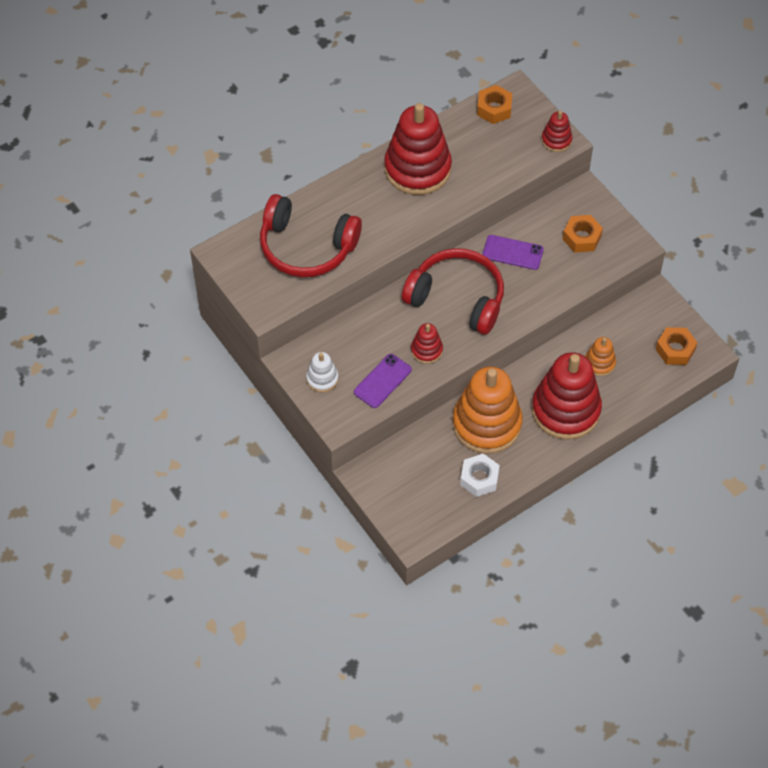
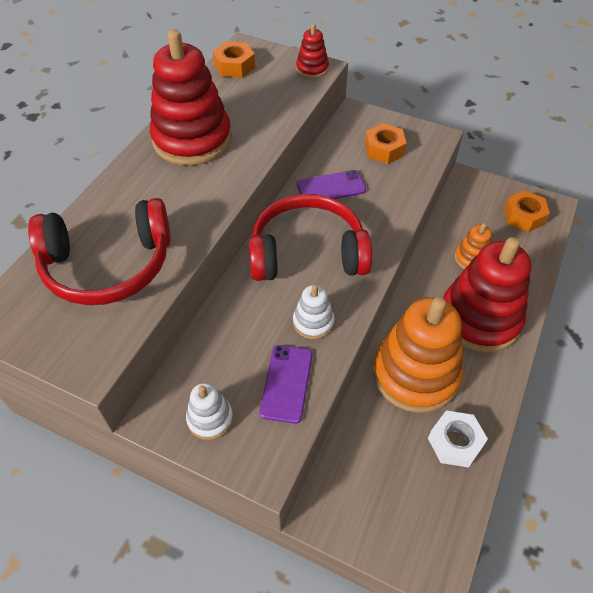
camera: 30 degrees left, 5 degrees down
red stacking toy [411,323,443,364] -> white stacking toy [293,284,335,339]

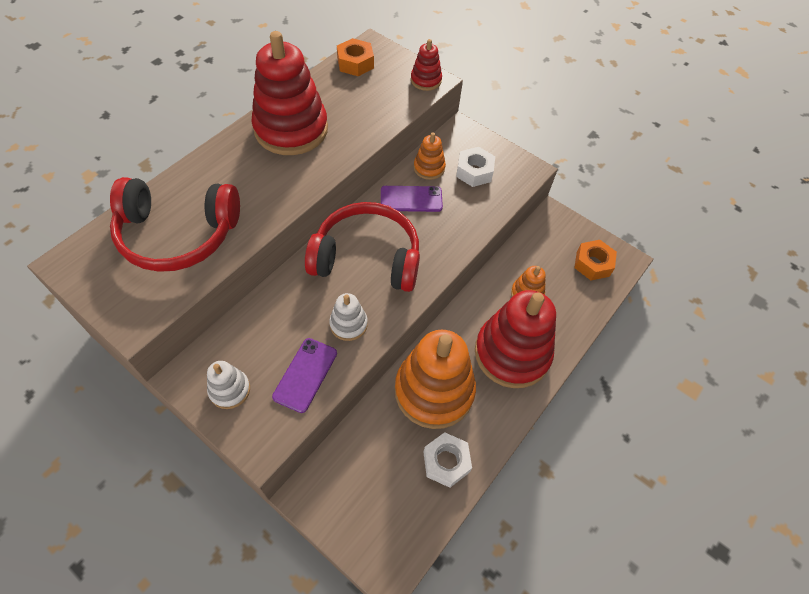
camera: 10 degrees right, 5 degrees up
orange nut [365,123,407,164] -> white nut [456,147,495,187]
none -> orange stacking toy [414,132,446,180]

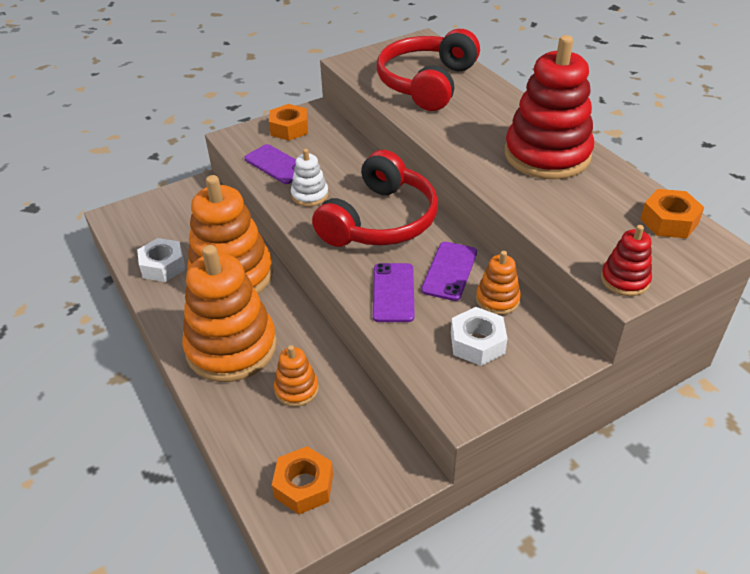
camera: 115 degrees right, 15 degrees down
white stacking toy [207,361,250,409] -> orange nut [269,104,308,141]
red stacking toy [475,290,556,388] -> orange stacking toy [182,245,277,382]
none -> purple phone [373,263,415,322]

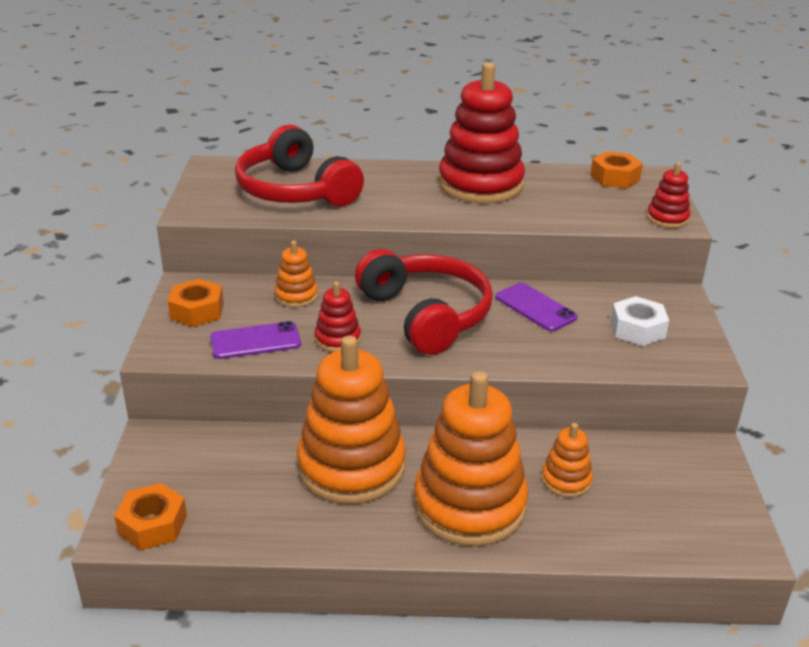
camera: 60 degrees left, 10 degrees down
white nut [137,238,185,282] -> none
orange nut [272,446,333,514] -> orange nut moved to [114,483,187,550]
white stacking toy [291,149,329,206] -> red stacking toy [315,281,361,352]
purple phone [373,263,415,322] -> none
orange stacking toy [476,251,521,315] -> orange stacking toy moved to [275,241,318,307]

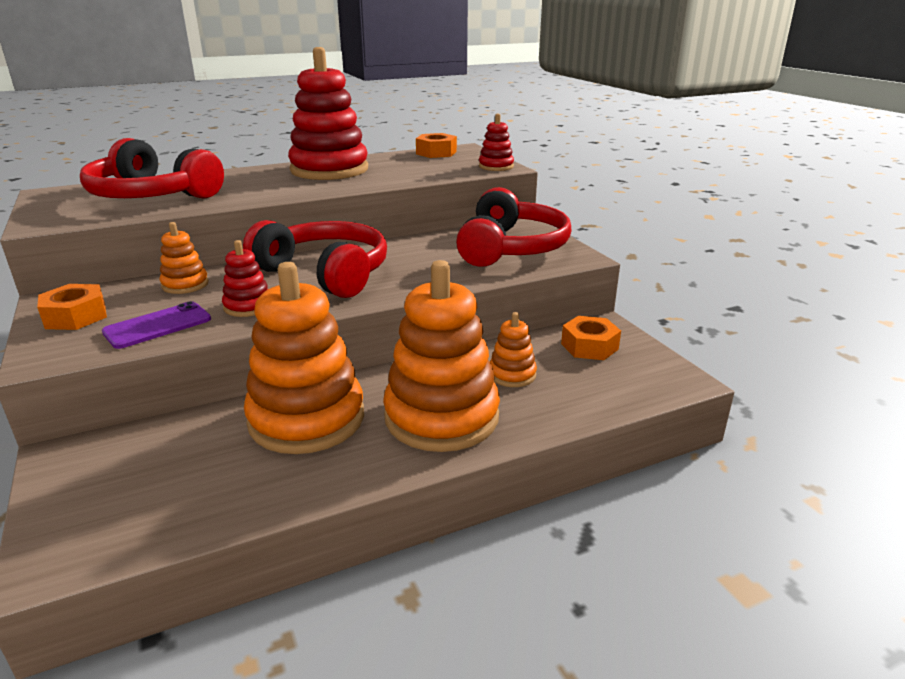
camera: 25 degrees left, 5 degrees down
orange nut [114,483,187,550] -> orange nut moved to [561,316,621,360]
purple phone [495,282,578,332] -> none
white nut [611,296,669,346] -> red headphones [456,187,572,267]

